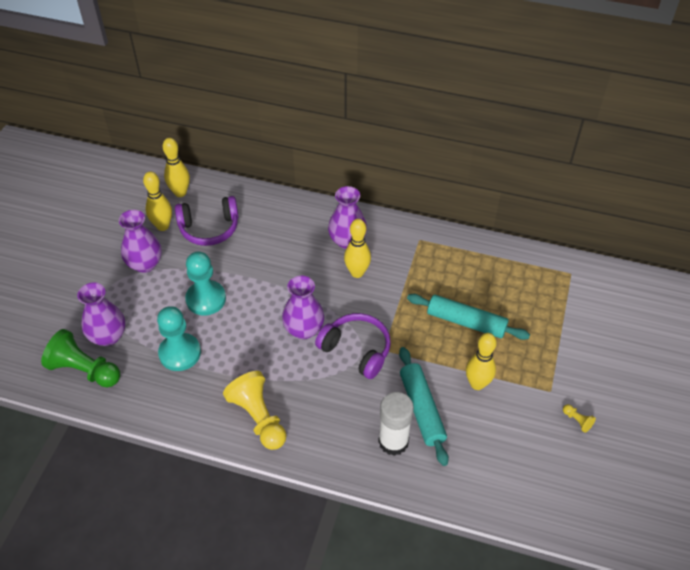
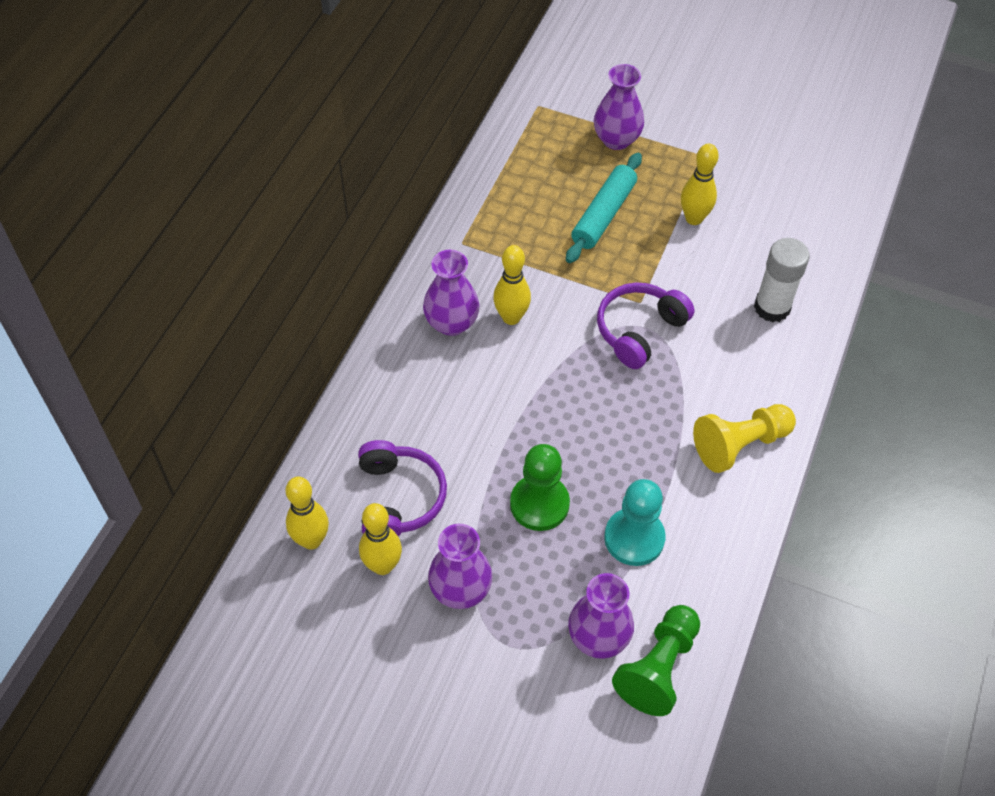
camera: 85 degrees left, 5 degrees up
turquoise pawn [185,252,226,315] -> green pawn [510,444,570,531]
purple vase [282,276,324,339] -> purple vase moved to [594,64,644,150]
turquoise rolling pin [399,347,449,466] -> none
yellow pawn [563,404,596,433] -> none

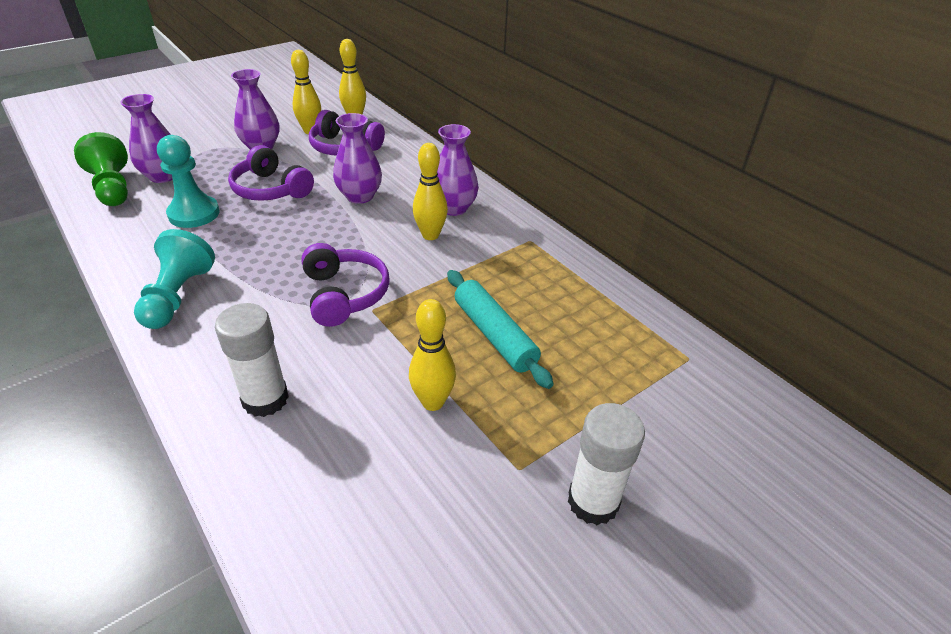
camera: 120 degrees right, 15 degrees down
green pawn [510,444,570,531] -> purple headphones [228,145,314,201]
purple vase [594,64,644,150] -> purple vase moved to [333,113,382,204]
yellow pawn [693,404,796,473] -> turquoise pawn [134,229,215,329]
none -> white glue stick [568,403,645,525]

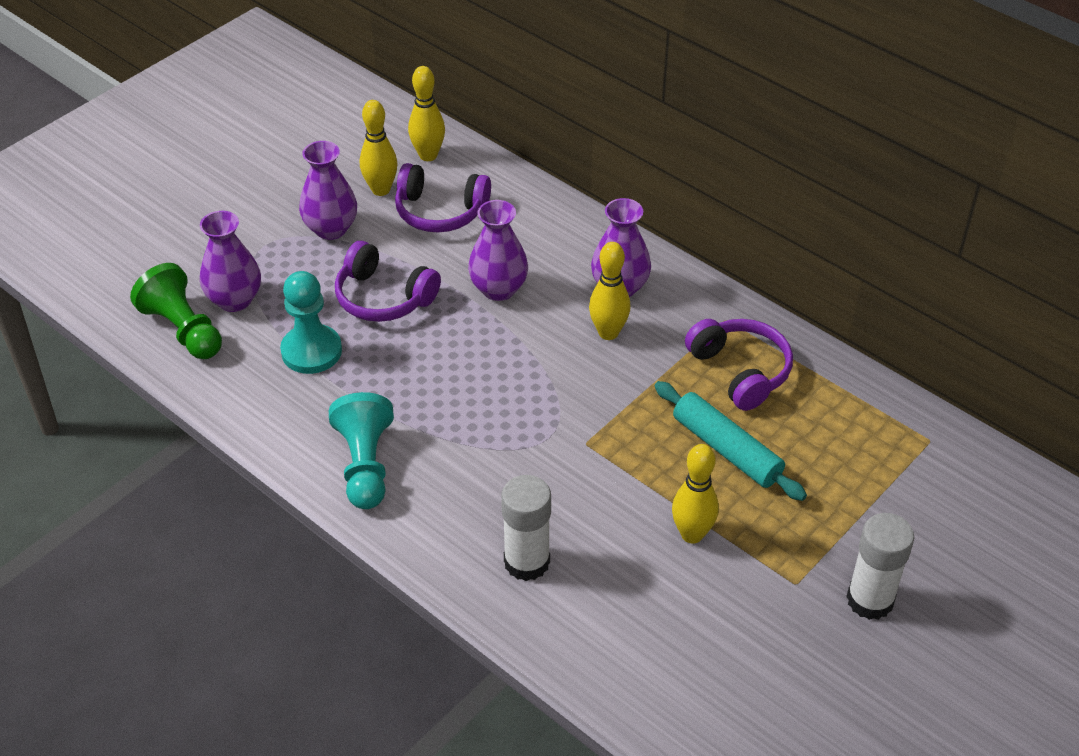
camera: 10 degrees left, 5 degrees up
purple headphones [301,243,390,327] -> purple headphones moved to [685,319,793,411]

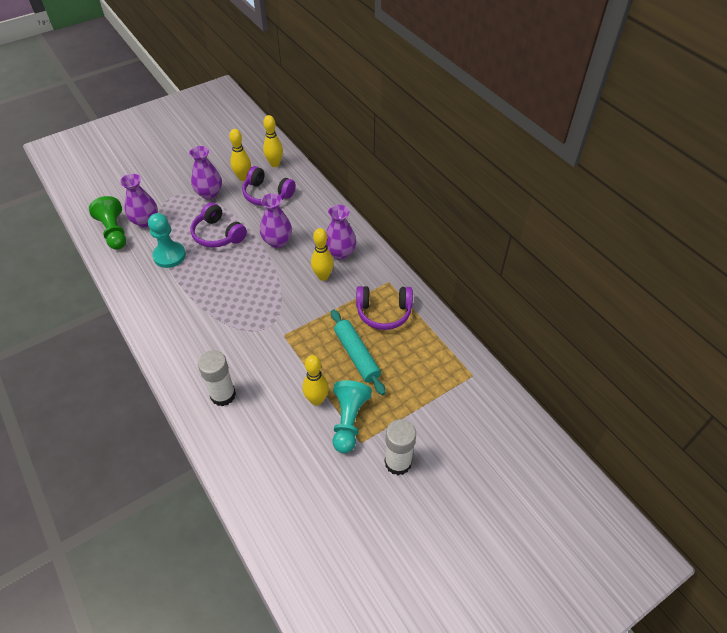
camera: 15 degrees right, 5 degrees up
turquoise pawn [329,392,394,509] -> turquoise pawn moved to [333,380,372,453]
purple headphones [685,319,793,411] -> purple headphones turned 105 degrees clockwise [356,286,413,330]

